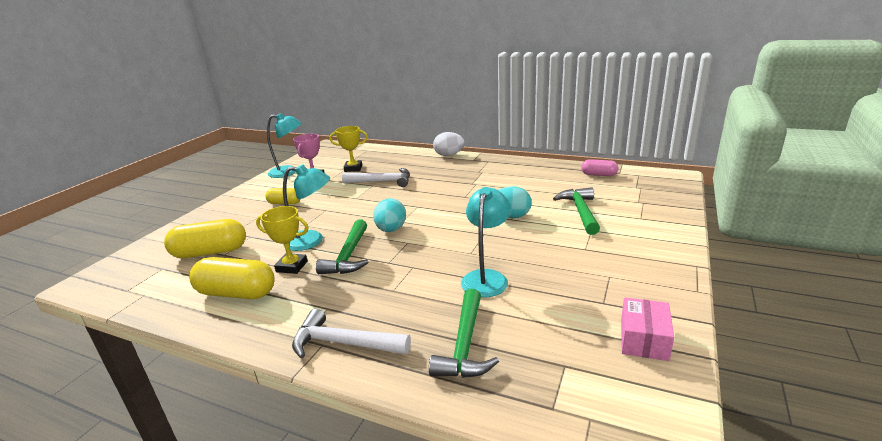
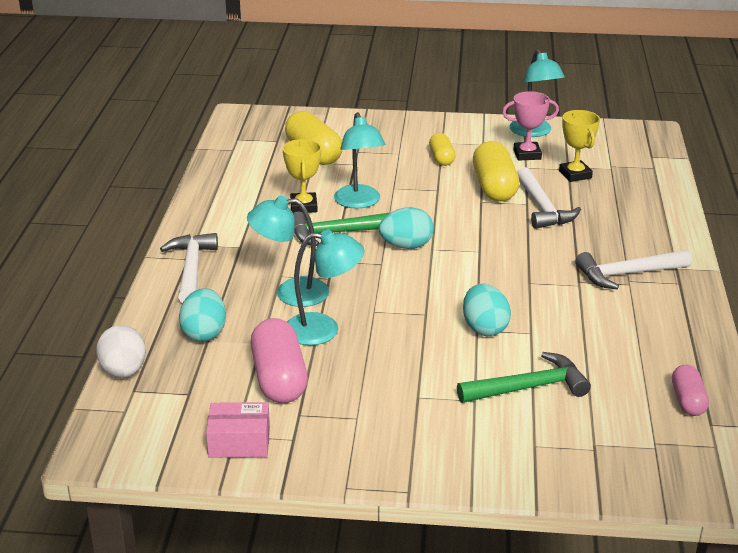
camera: 70 degrees right, 5 degrees up
yellow capsule [189,257,275,299] -> yellow capsule moved to [473,141,519,202]
green hammer [429,289,499,378] -> turquoise egg [179,288,226,342]
white egg [433,132,465,156] -> white egg moved to [96,325,146,378]
none -> turquoise lamp [247,196,329,307]
none -> pink capsule [250,318,308,403]
none -> white hammer [575,250,692,289]

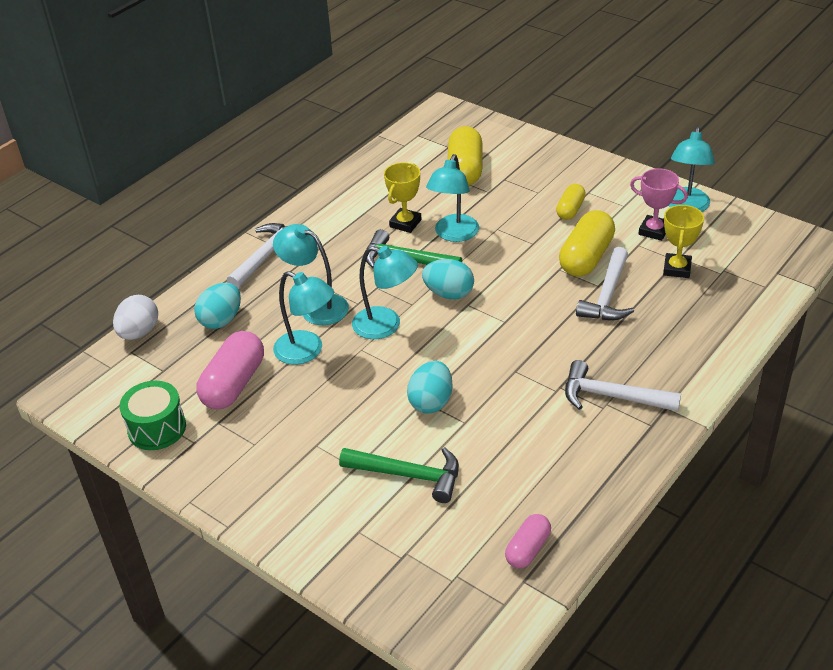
camera: 35 degrees right, 10 degrees up
pink box [206,402,270,458] -> green drum [119,381,186,450]
none -> turquoise lamp [352,246,418,339]

